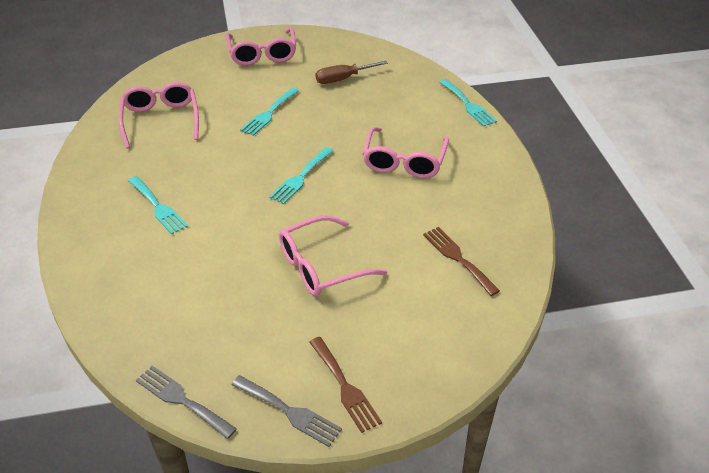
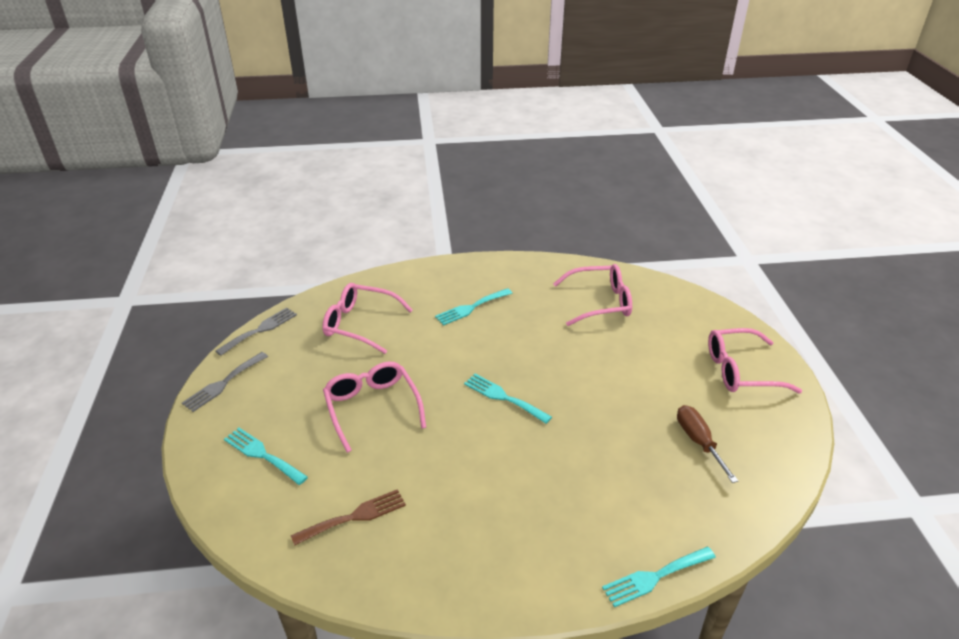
camera: 95 degrees right, 5 degrees down
turquoise fork [240,88,299,136] -> turquoise fork moved to [224,428,308,485]
brown fork [309,337,382,433] -> none
pink glasses [363,127,449,178] -> pink glasses moved to [322,283,413,354]

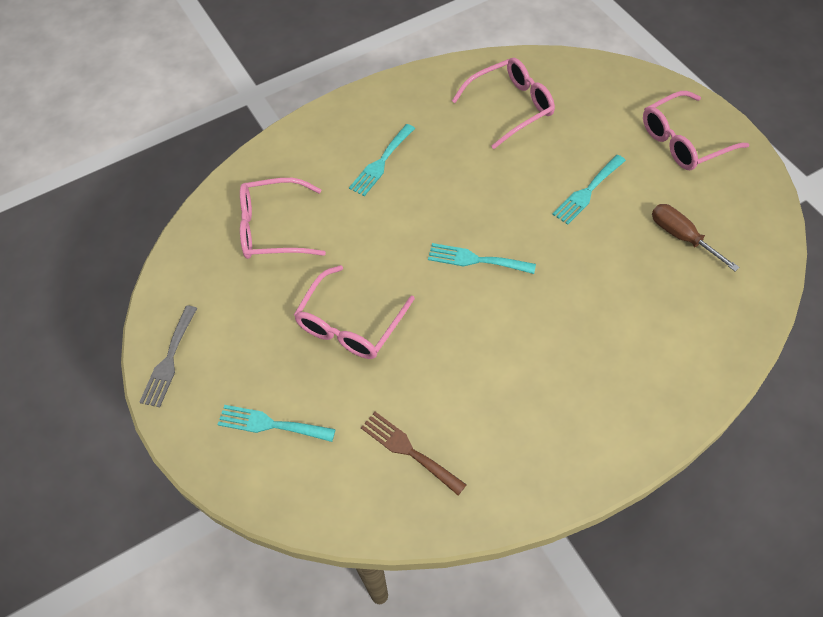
camera: 20 degrees left, 20 degrees up
grey fork [216,308,297,356] -> none
brown fork [291,489,406,546] -> brown fork turned 90 degrees counterclockwise [361,412,467,495]
pink glasses [323,361,426,453] -> pink glasses turned 105 degrees counterclockwise [294,265,415,359]
turquoise fork [602,547,716,607] -> turquoise fork moved to [552,155,626,225]

